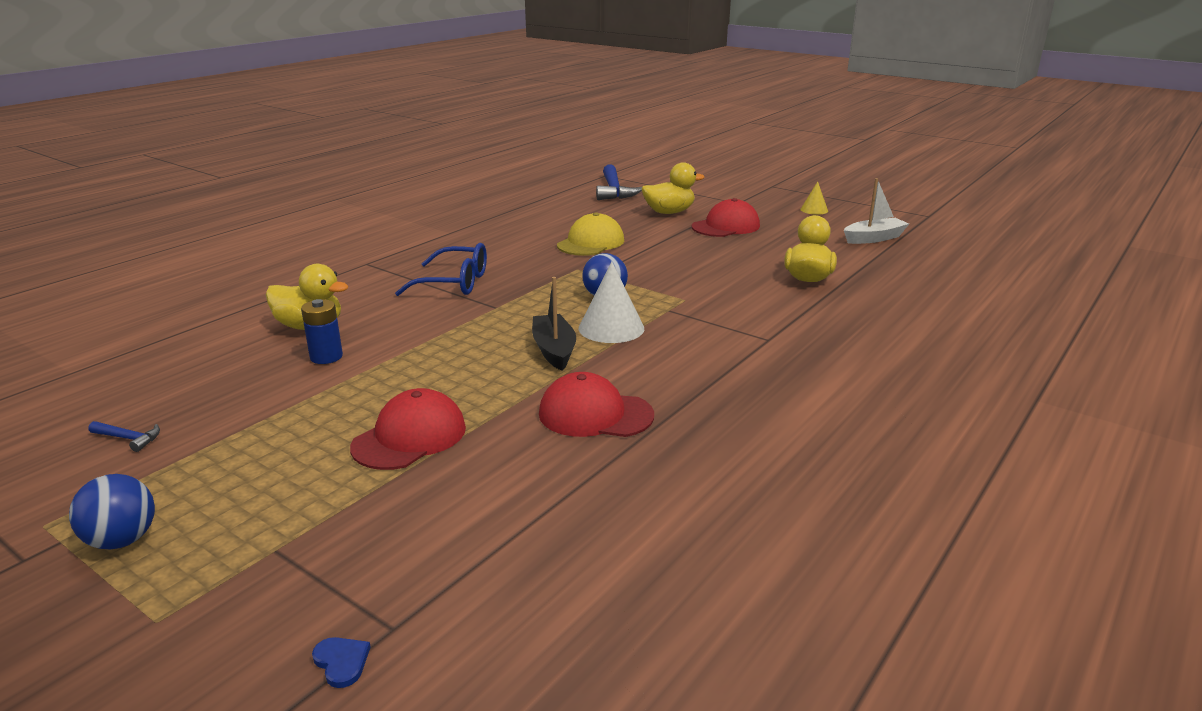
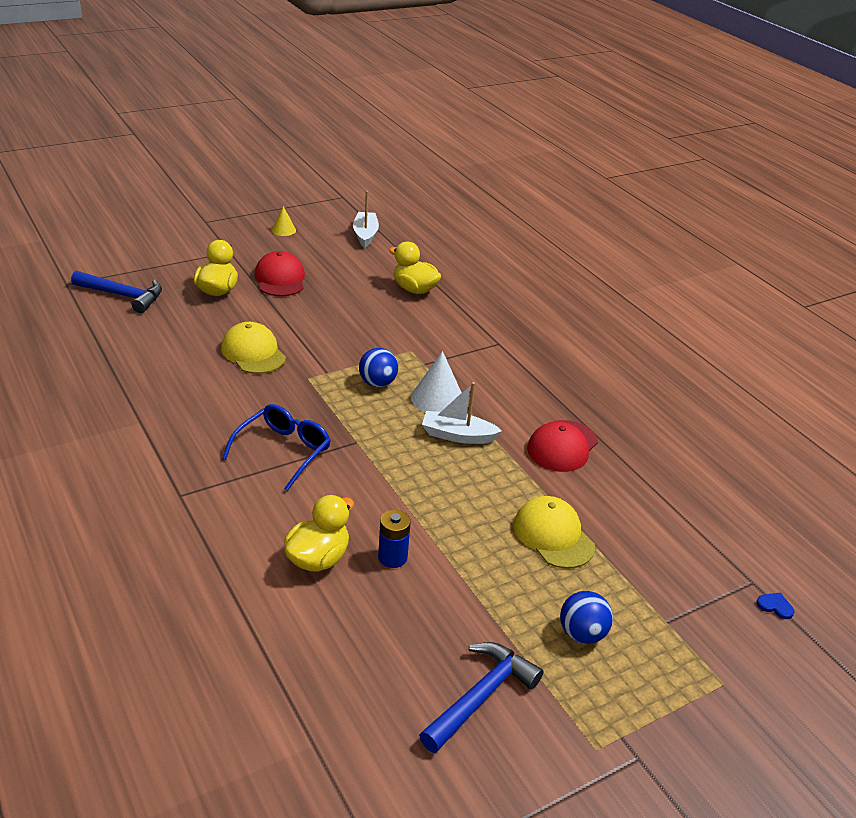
camera: 70 degrees left, 10 degrees up
blue ball [69,474,155,549] -> blue ball moved to [560,591,613,644]
blue hammer [89,421,160,452] -> blue hammer [419,642,544,753], size x2.17
blue heart [312,637,371,688] -> blue heart turned 45 degrees clockwise [757,593,794,619]
red cap [350,388,466,470] -> yellow cap [513,496,595,569]
black boat [532,277,576,371] -> white boat [422,382,502,444]

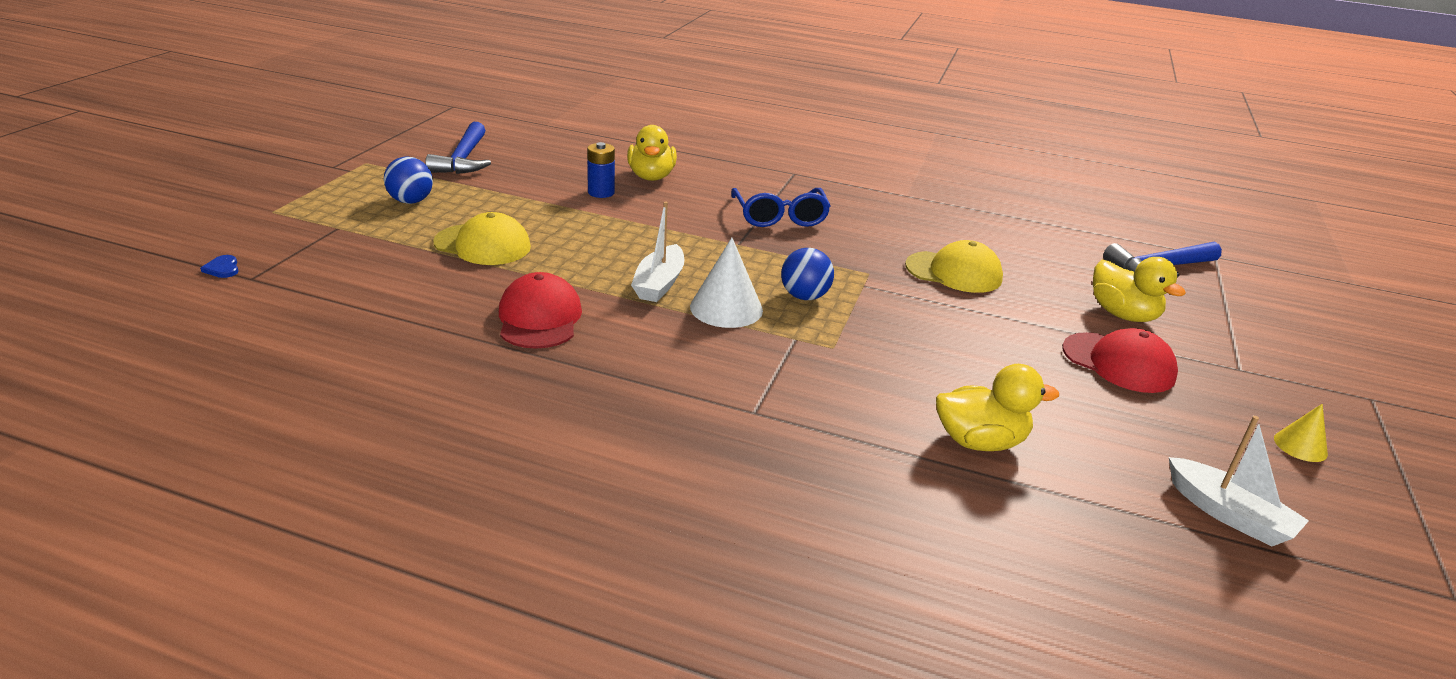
camera: 140 degrees right, 5 degrees down
white boat [422,382,502,444] -> white boat turned 135 degrees clockwise [631,201,684,302]
blue heart [757,593,794,619] -> blue heart turned 75 degrees clockwise [200,255,238,278]

